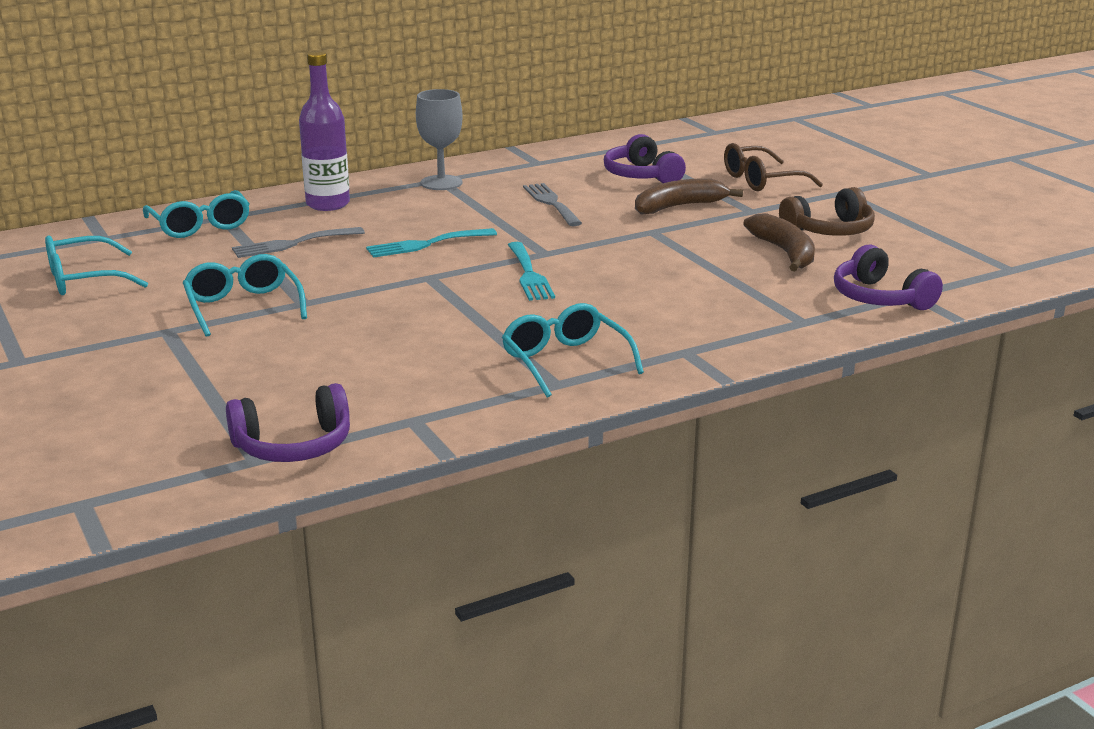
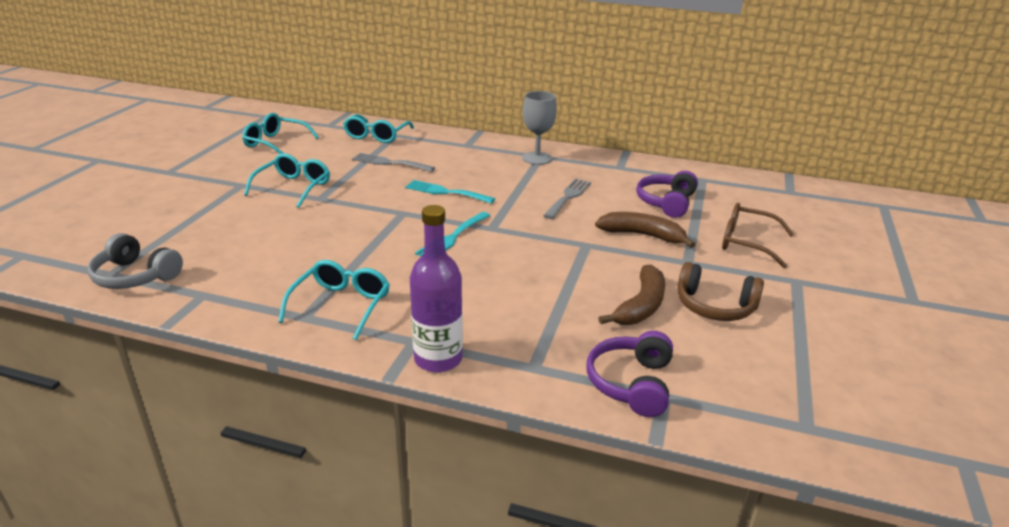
camera: 45 degrees right, 5 degrees up
purple headphones [226,383,350,462] -> grey headphones [88,233,183,289]
purple bottle [299,51,350,211] -> purple bottle moved to [410,205,463,373]

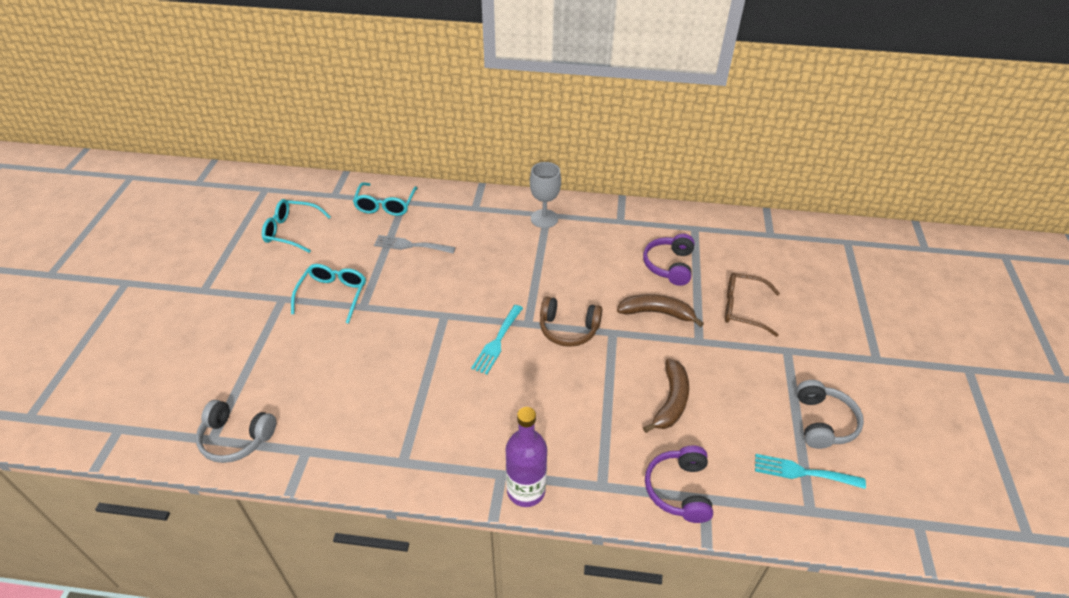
camera: 10 degrees left, 15 degrees up
turquoise glasses [278,260,390,340] -> none
turquoise fork [405,180,495,204] -> turquoise fork moved to [755,454,866,489]
grey fork [543,179,591,219] -> none
brown headphones [678,262,764,321] -> brown headphones moved to [540,297,602,347]
none -> grey headphones [797,380,864,449]

